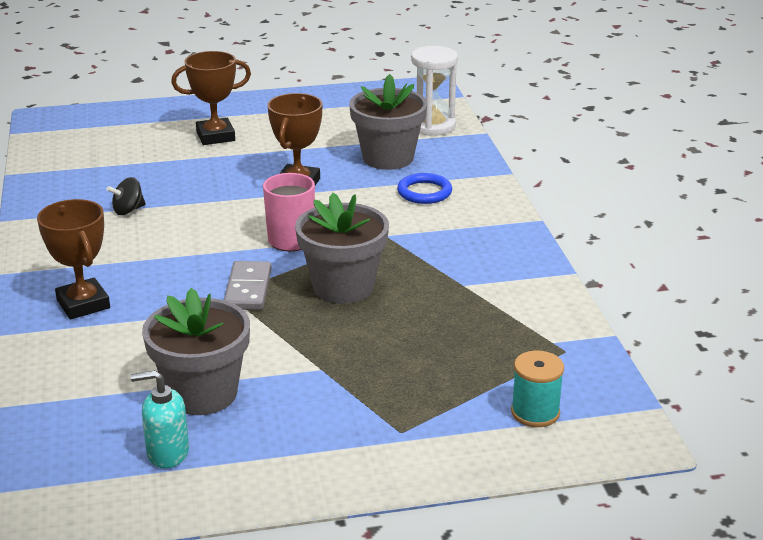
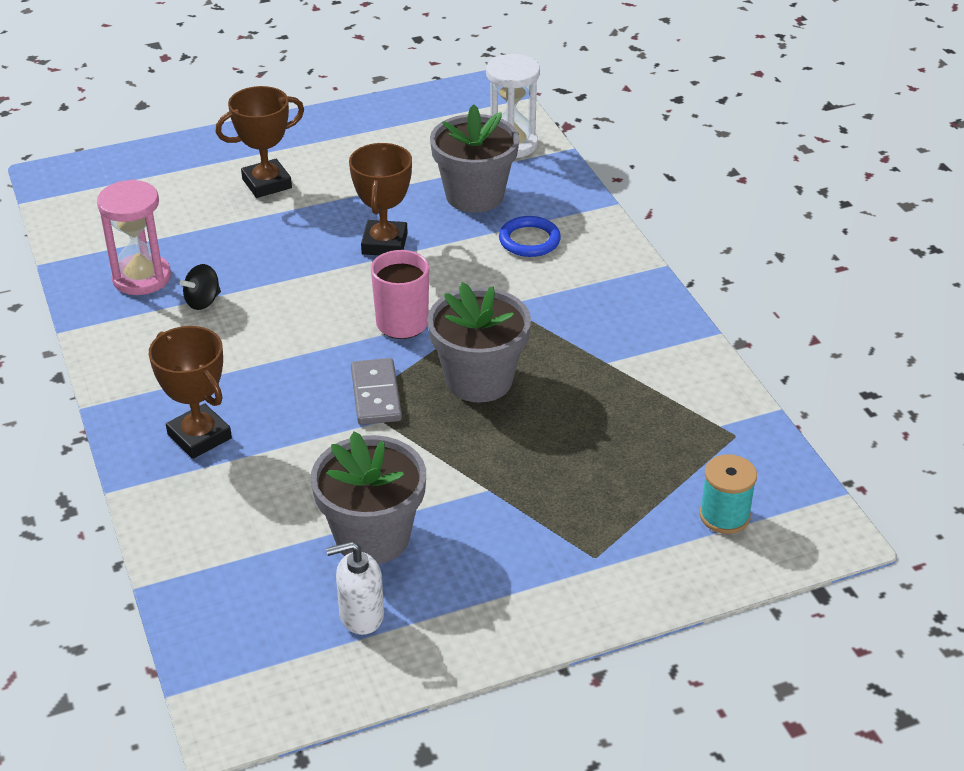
camera: 10 degrees left, 10 degrees up
turquoise soap dispenser [131,370,189,468] -> white soap dispenser [326,541,384,635]
none -> pink hourglass [97,179,171,295]

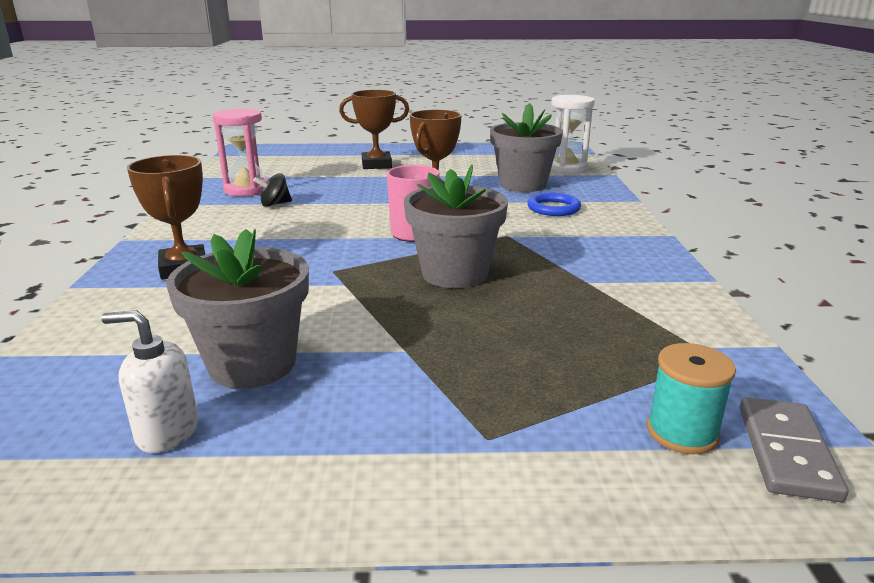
camera: 20 degrees right, 15 degrees down
grey domino [351,358,402,425] -> grey domino moved to [739,397,848,502]

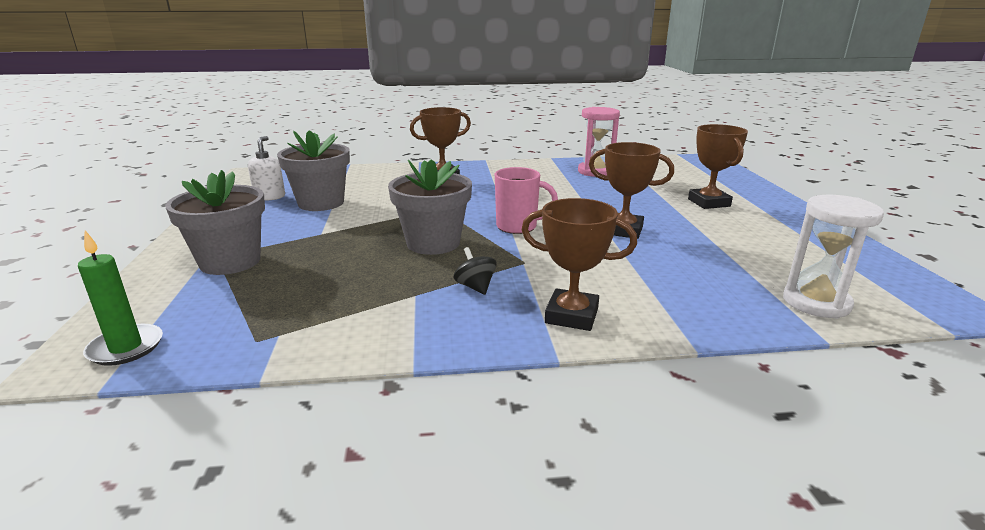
camera: 85 degrees right, 0 degrees up
black spinning top [253,173,292,207] -> black spinning top moved to [453,247,497,295]
grey flower pot [490,103,563,192] -> grey flower pot moved to [165,170,265,275]
blue ring [527,193,581,216] -> none
turquoise spool [647,343,736,454] -> none
grey domino [739,397,848,502] -> green candle [78,231,163,366]
none -> brown trophy [522,198,637,331]

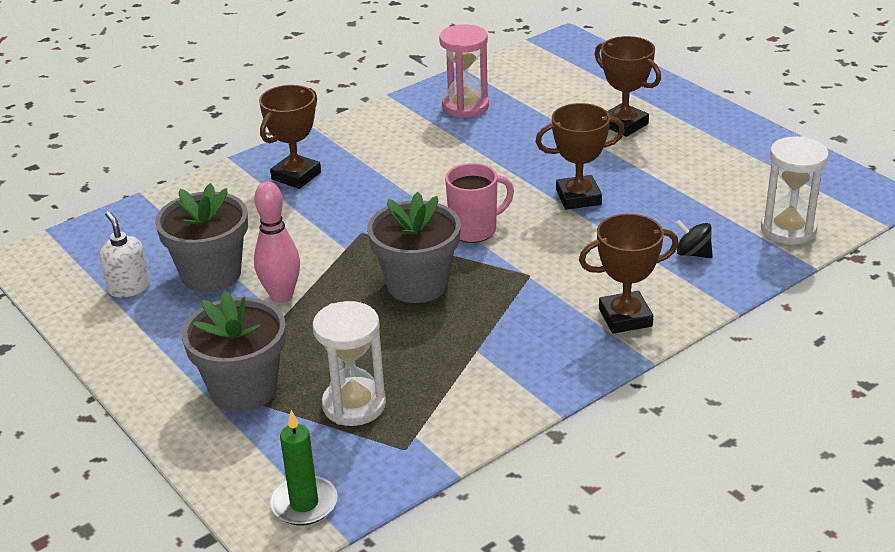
camera: 30 degrees left, 10 degrees up
black spinning top [453,247,497,295] -> black spinning top moved to [675,220,713,258]
none -> pink bowling pin [254,181,300,303]
none -> white hourglass [312,301,386,426]

